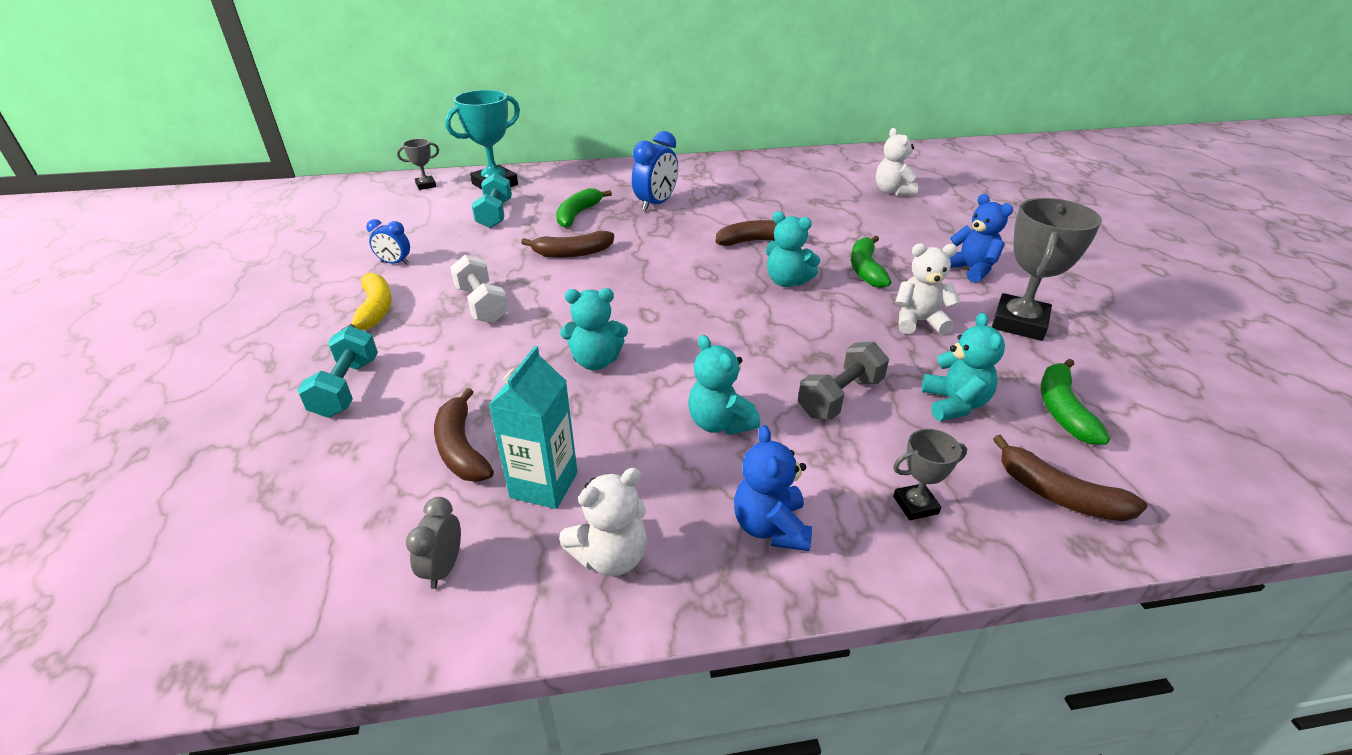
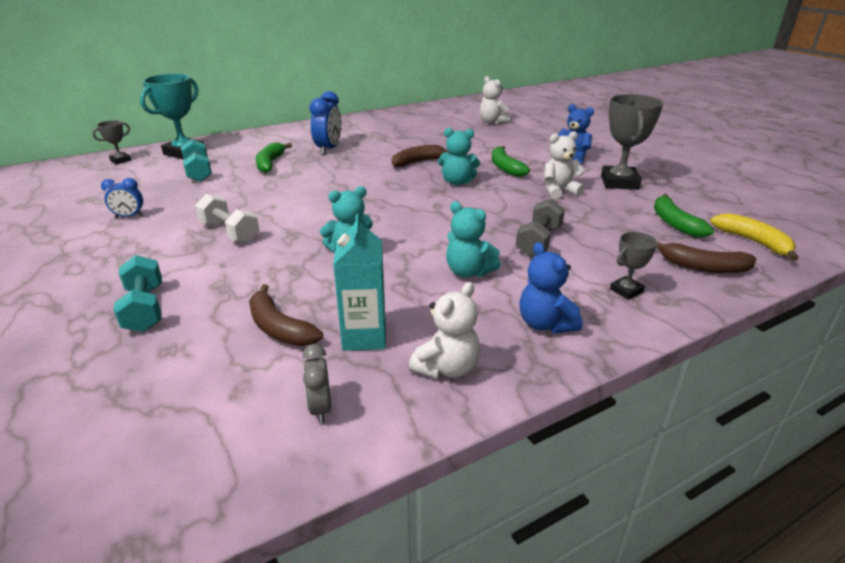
camera: 20 degrees left, 5 degrees down
yellow banana [341,273,392,330] -> yellow banana moved to [710,213,798,261]
brown banana [521,231,614,258] -> none
turquoise teddy bear [922,313,1005,421] -> none

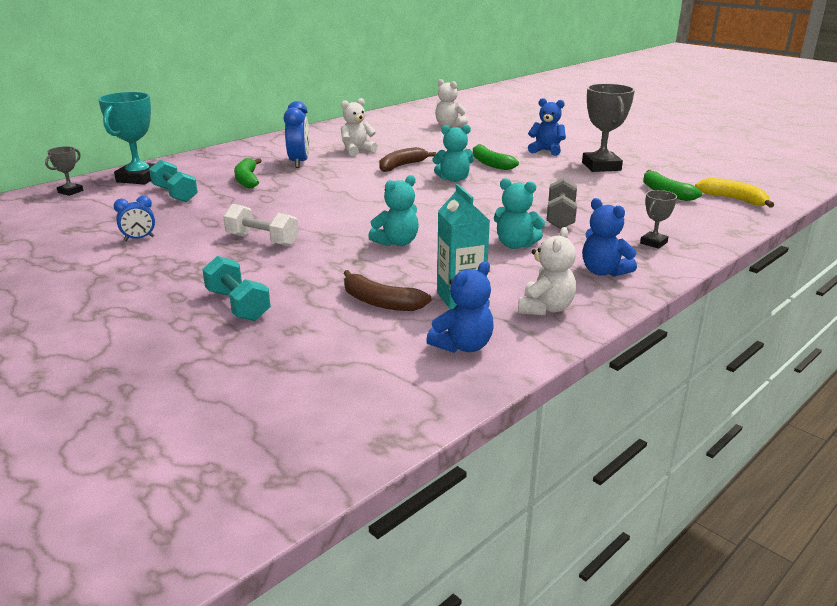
camera: 15 degrees left, 5 degrees down
grey clock [302,344,331,423] -> blue teddy bear [426,261,494,353]
white teddy bear [544,131,585,199] -> white teddy bear moved to [341,98,378,156]
brown banana [656,242,756,273] -> none

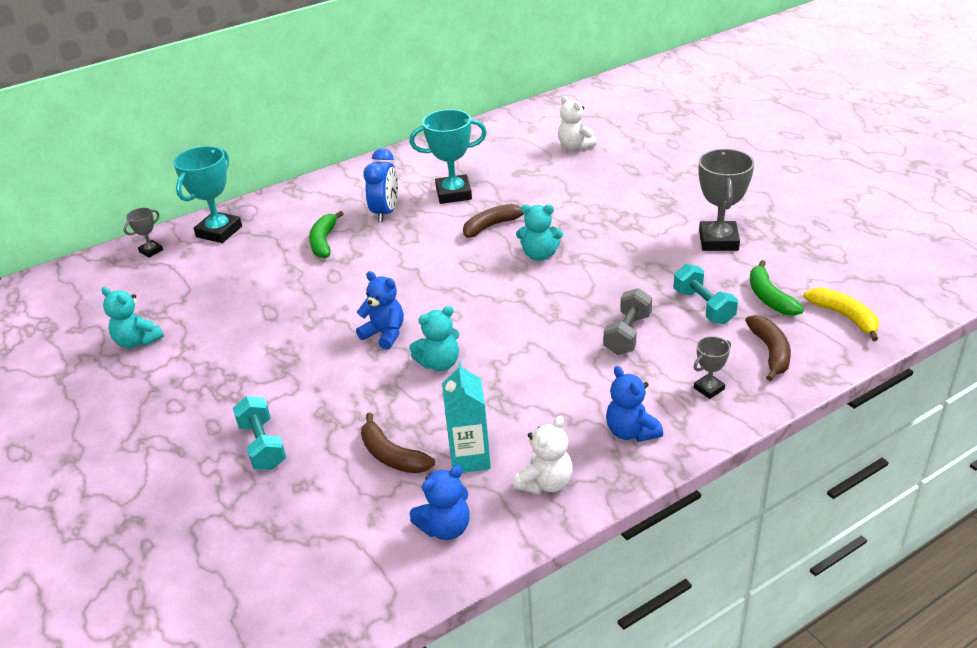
camera: 15 degrees right, 10 degrees up
blue clock [114,196,155,241] -> none
turquoise dumbbell [149,160,198,202] -> turquoise dumbbell moved to [674,264,738,324]
white dumbbell [223,204,299,246] -> none
white teddy bear [341,98,378,156] -> turquoise trophy [410,109,487,204]
green banana [473,144,519,170] -> none
turquoise teddy bear [494,178,545,249] -> turquoise teddy bear moved to [101,287,164,349]
blue teddy bear [528,98,566,156] -> blue teddy bear moved to [356,271,404,350]
none -> brown banana [745,315,791,381]

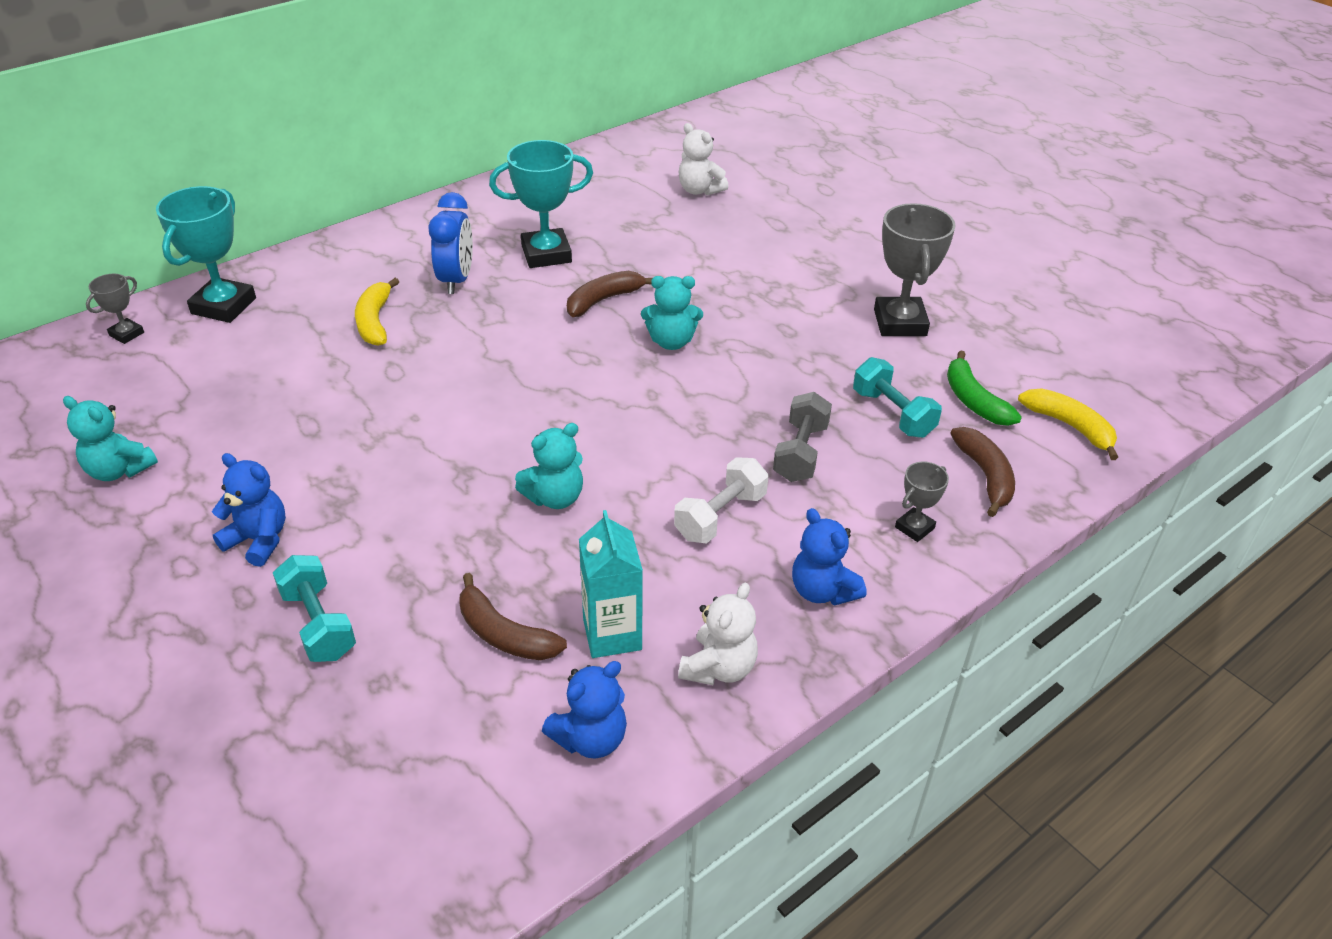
camera: 10 degrees left, 5 degrees up
green banana [309,211,343,258] -> yellow banana [355,278,399,346]
blue teddy bear [356,271,404,350] -> blue teddy bear moved to [212,453,286,567]
none -> white dumbbell [674,457,768,543]

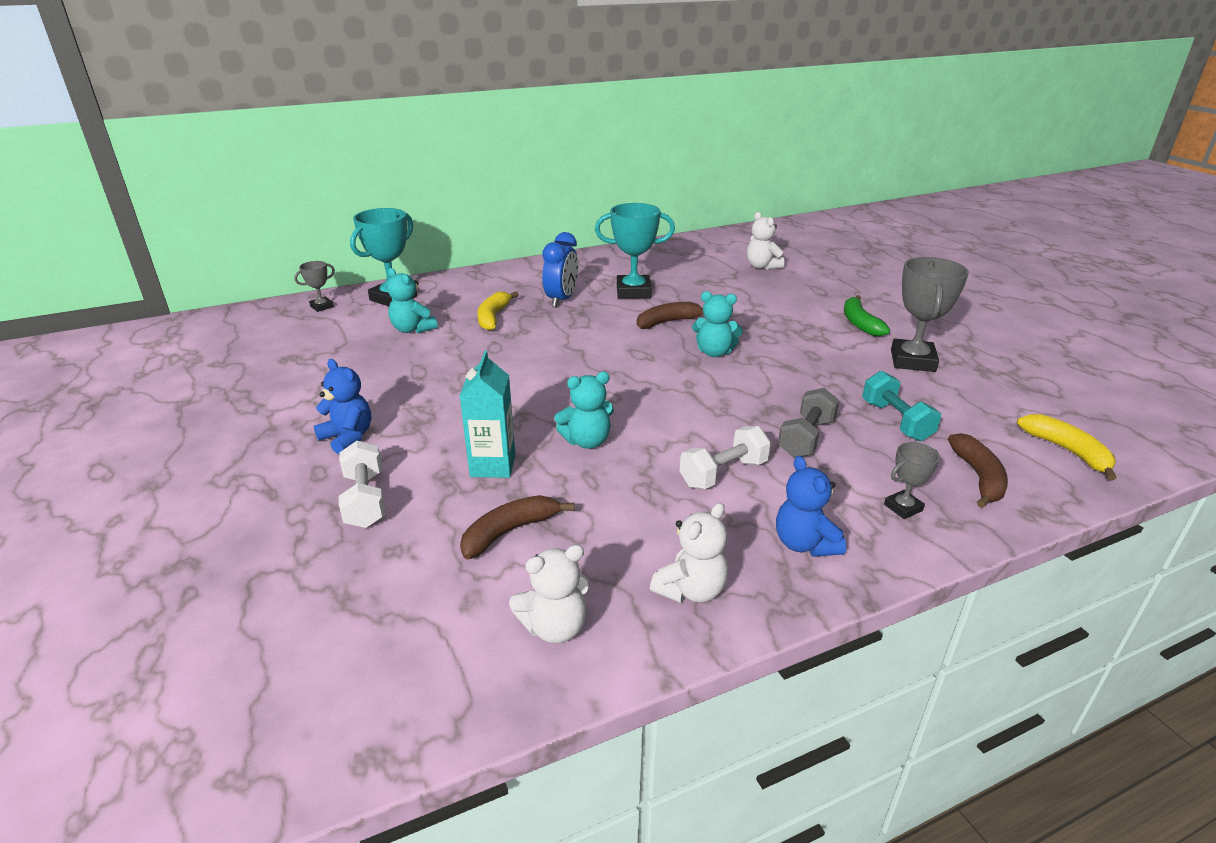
camera: 15 degrees right, 10 degrees down
turquoise teddy bear [63,396,158,481] -> turquoise teddy bear moved to [387,268,437,333]
turquoise dumbbell [273,555,356,662] -> white dumbbell [339,441,385,528]
brown banana [460,573,567,660] -> brown banana turned 90 degrees clockwise [460,495,574,559]
blue teddy bear [542,661,627,759] -> white teddy bear [509,544,589,643]
turquoise carton [579,510,643,658] -> turquoise carton moved to [460,351,515,478]
green banana [947,350,1022,426] -> green banana moved to [844,295,890,336]

